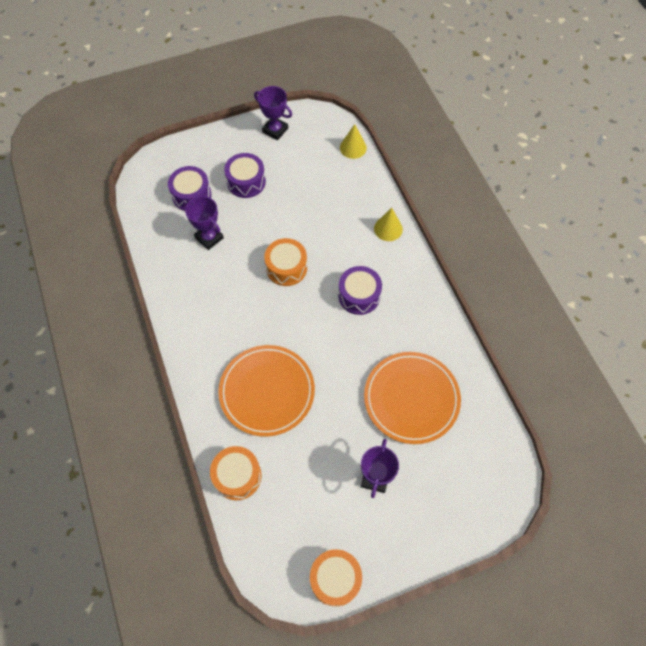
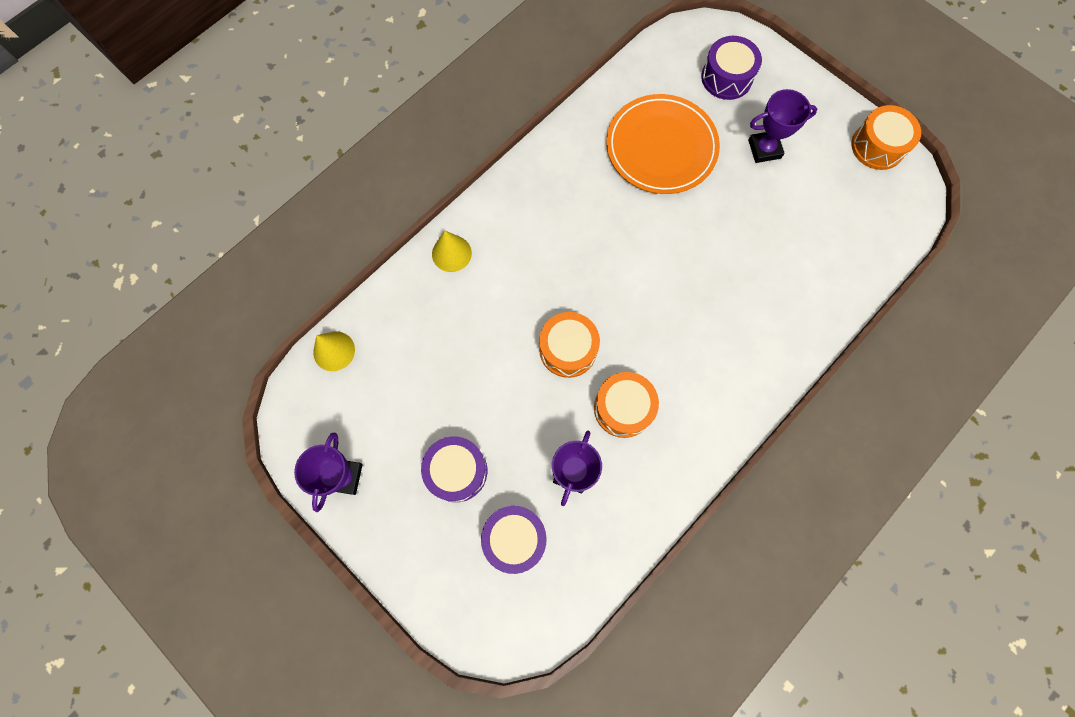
camera: 115 degrees left, 10 degrees up
orange drum [210,446,261,500] -> orange drum moved to [594,372,659,438]
orange plate [218,345,315,437] -> none
purple drum [338,266,382,315] -> purple drum moved to [701,36,762,100]

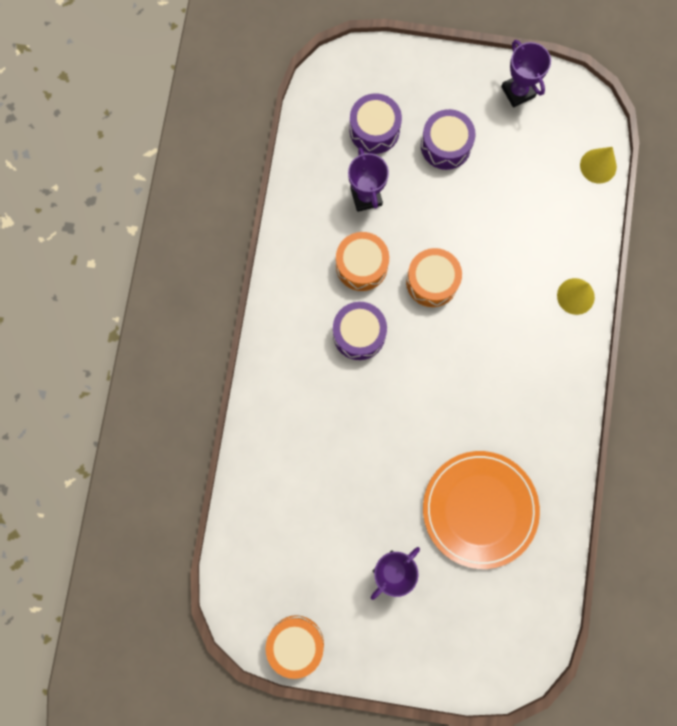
camera: 145 degrees right, 5 degrees up
purple drum [701,36,762,100] -> purple drum moved to [333,302,387,360]

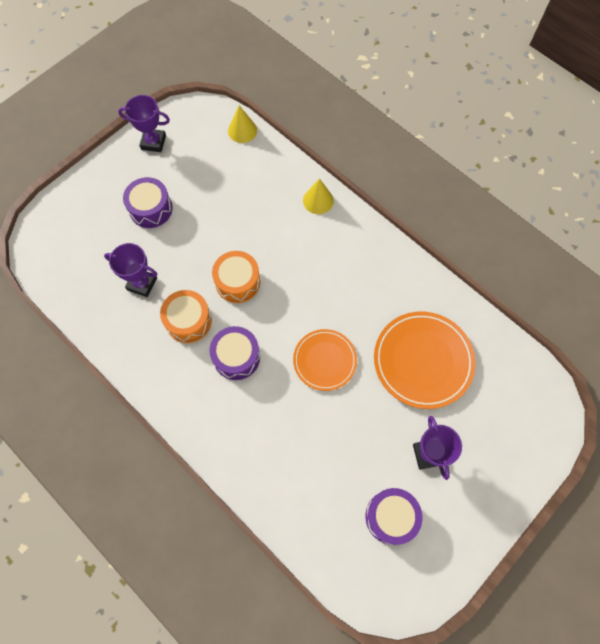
camera: 55 degrees left, 10 degrees down
orange drum [265,615,324,679] -> none
purple drum [349,93,402,154] -> purple drum moved to [366,488,423,545]
none -> orange plate [293,329,357,391]

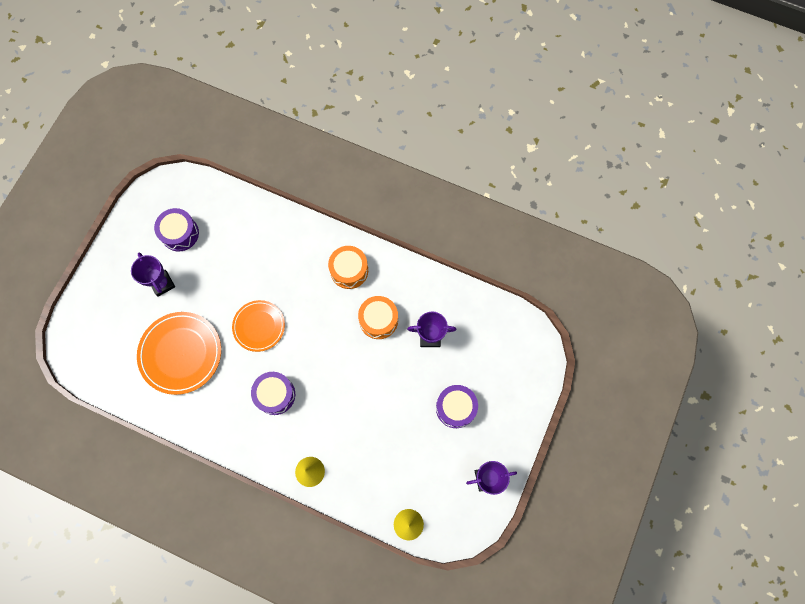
camera: 160 degrees right, 5 degrees up
purple drum [209,326,260,380] -> purple drum moved to [251,372,295,415]
orange drum [212,251,260,303] -> orange drum moved to [328,246,368,289]

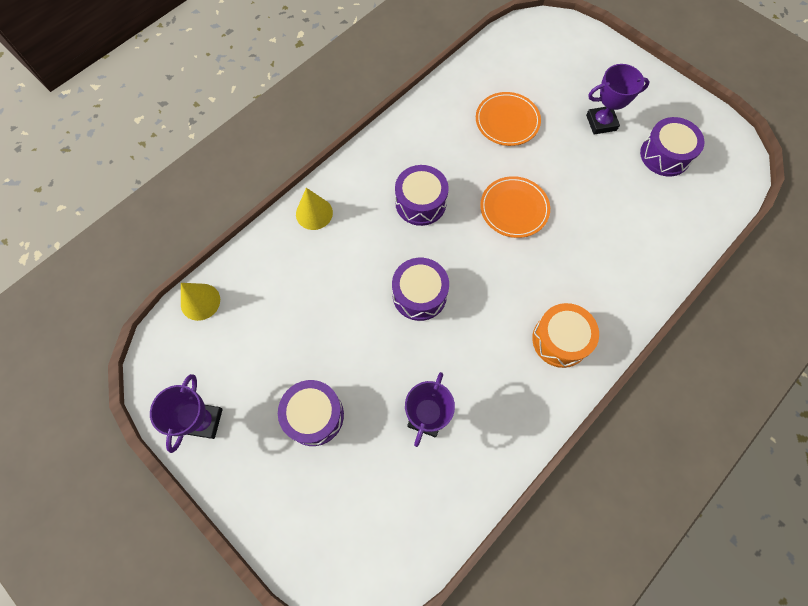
camera: 110 degrees right, 5 degrees down
orange plate [137,312,221,395] -> orange plate [476,92,541,146], size x0.64
orange drum [358,296,398,339] -> none
none -> purple drum [392,258,449,321]

